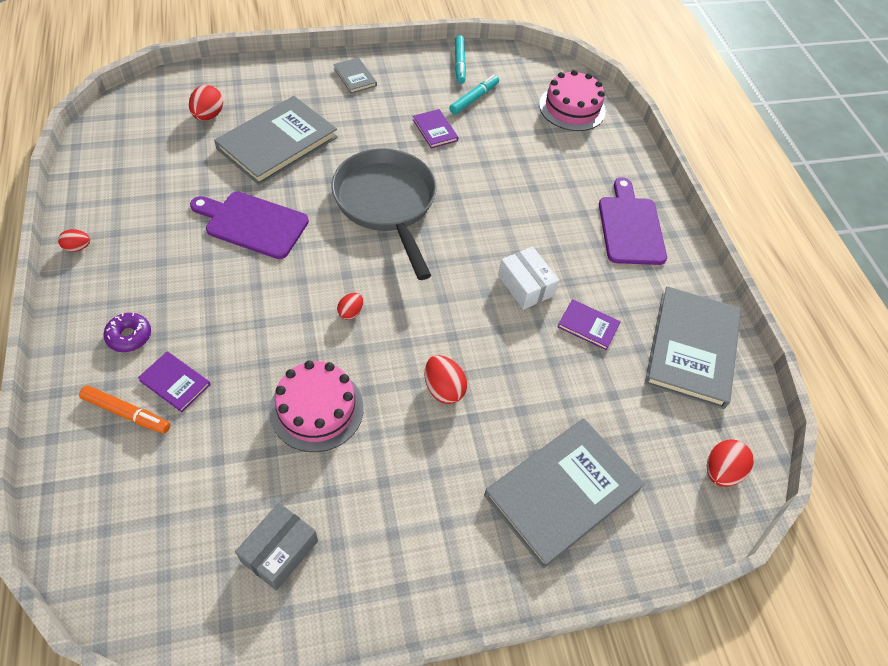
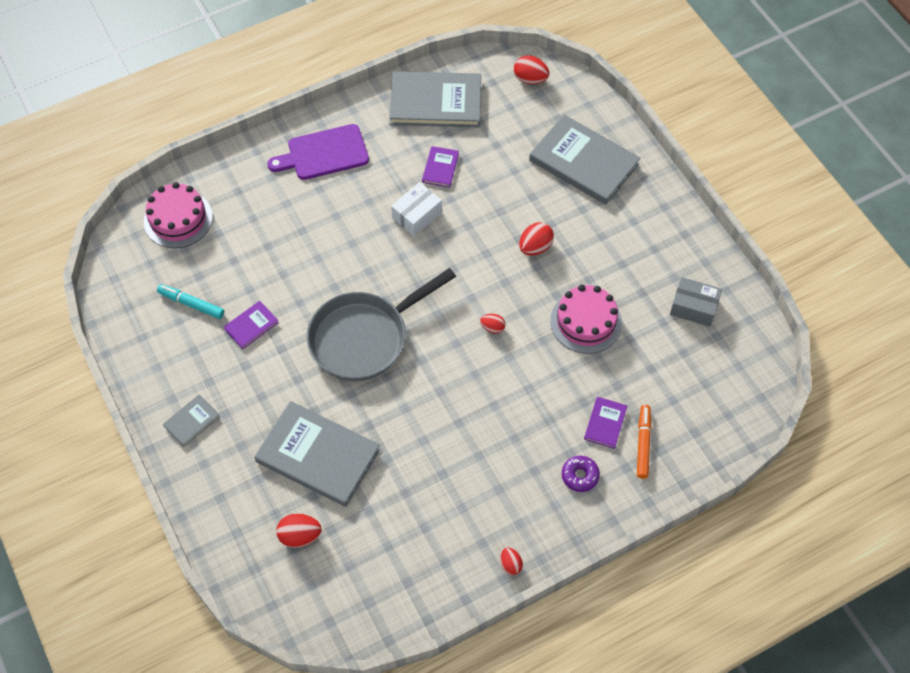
camera: 100 degrees left, 5 degrees up
purple cutting board [190,192,309,259] -> none
turquoise marker [455,35,466,84] -> none

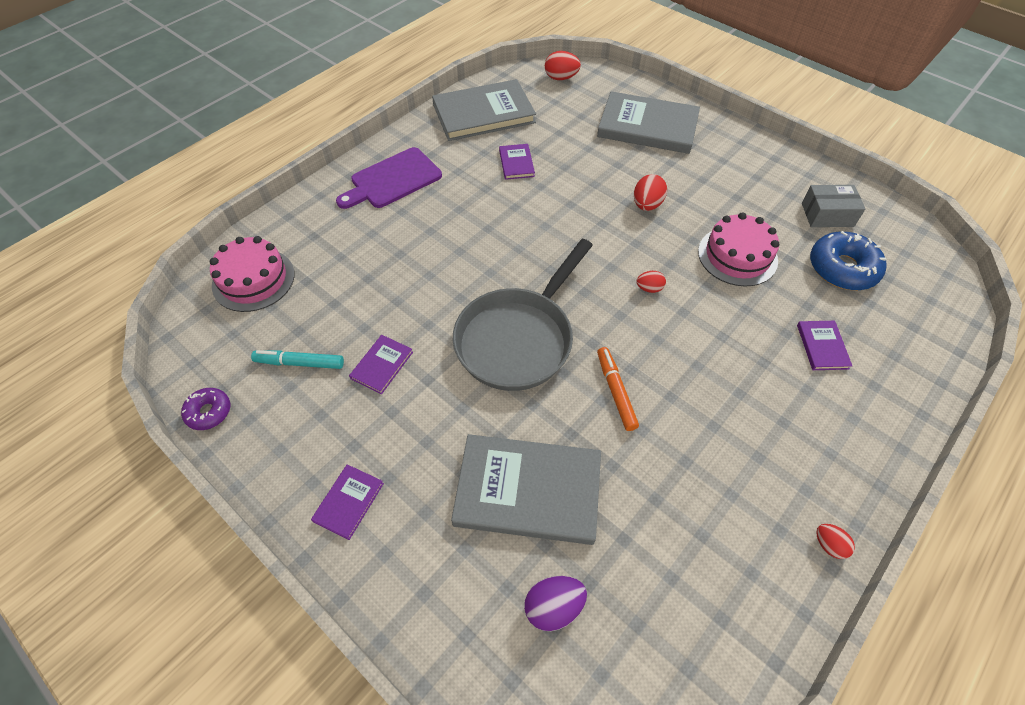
camera: 20 degrees left, 5 degrees down
grey book [163,394,220,447] -> purple book [311,464,384,540]
red egg [276,514,321,548] -> purple egg [524,576,587,631]
white box [391,182,442,236] -> none
purple donut [562,456,600,492] -> purple donut moved to [181,388,230,430]
orange marker [637,405,651,479] -> orange marker moved to [597,347,639,431]
none -> blue donut [810,231,887,290]

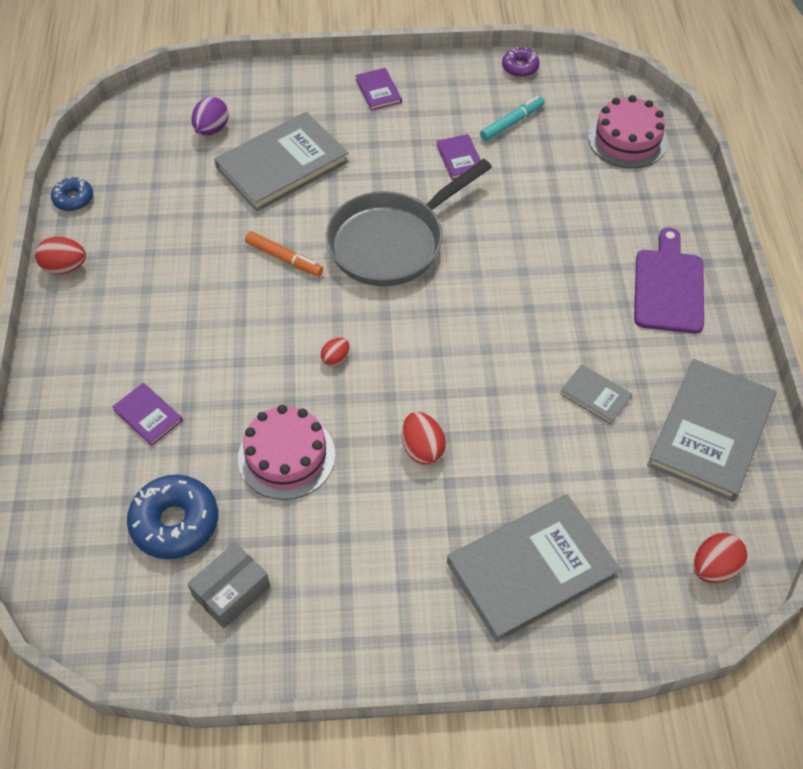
camera: 135 degrees right, 0 degrees up
grey pan [453,239,593,391] -> grey pan turned 120 degrees counterclockwise [325,159,492,286]
purple book [499,144,535,180] -> grey book [560,365,632,424]
red egg [816,524,855,559] -> red egg [35,237,86,274], size x1.60
none -> blue donut [51,177,93,211]

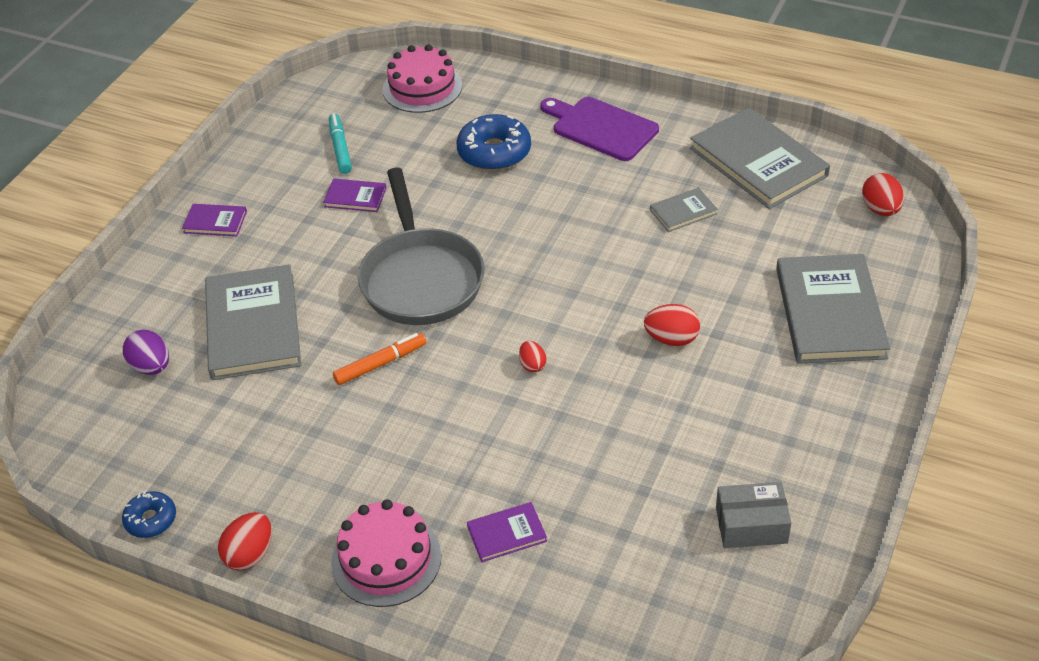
camera: 60 degrees left, 10 degrees down
blue donut [127,475,218,559] -> blue donut moved to [456,114,531,171]
grey box [187,543,271,628] -> grey box turned 75 degrees counterclockwise [716,482,792,548]
pink cake [238,405,335,500] -> pink cake moved to [331,500,441,607]
purple donut [502,47,540,77] -> none

